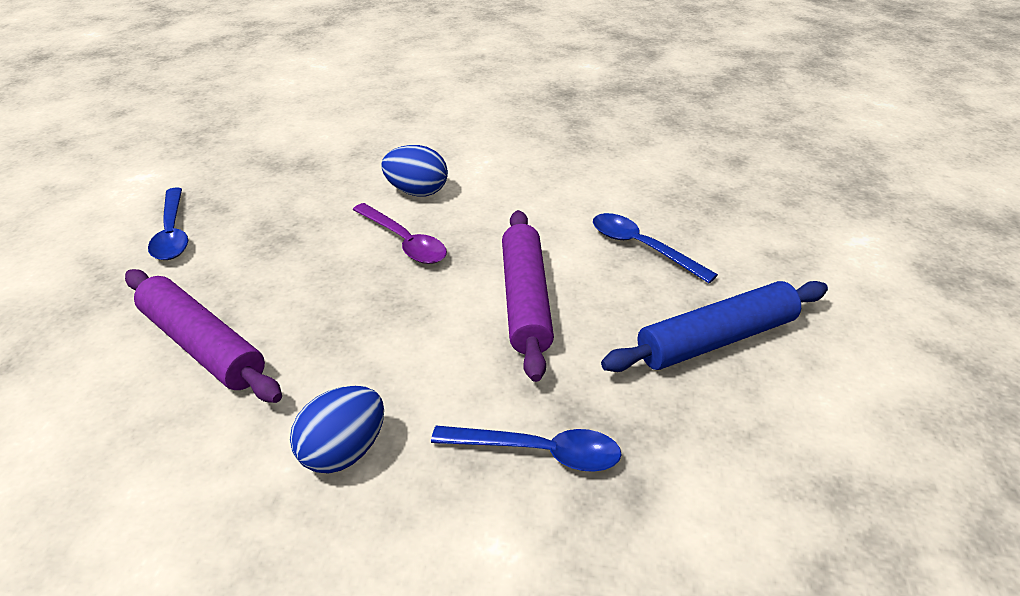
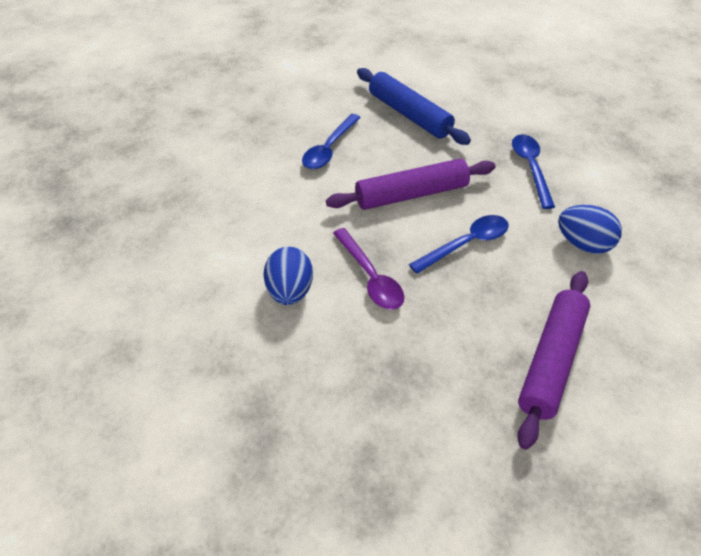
camera: 105 degrees left, 10 degrees up
blue spoon [148,188,188,260] -> blue spoon moved to [409,215,509,274]
purple spoon [353,203,447,264] -> purple spoon turned 120 degrees clockwise [333,228,404,310]

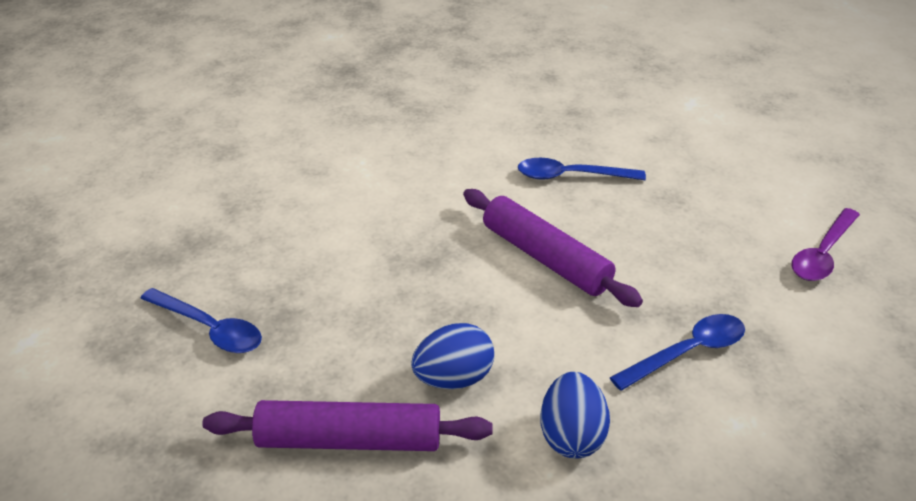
camera: 65 degrees right, 10 degrees down
blue egg [263,247,313,305] -> blue egg moved to [411,323,494,389]
purple spoon [333,228,404,310] -> purple spoon moved to [792,208,860,281]
blue rolling pin [357,68,471,145] -> none
blue spoon [409,215,509,274] -> blue spoon moved to [140,288,262,353]

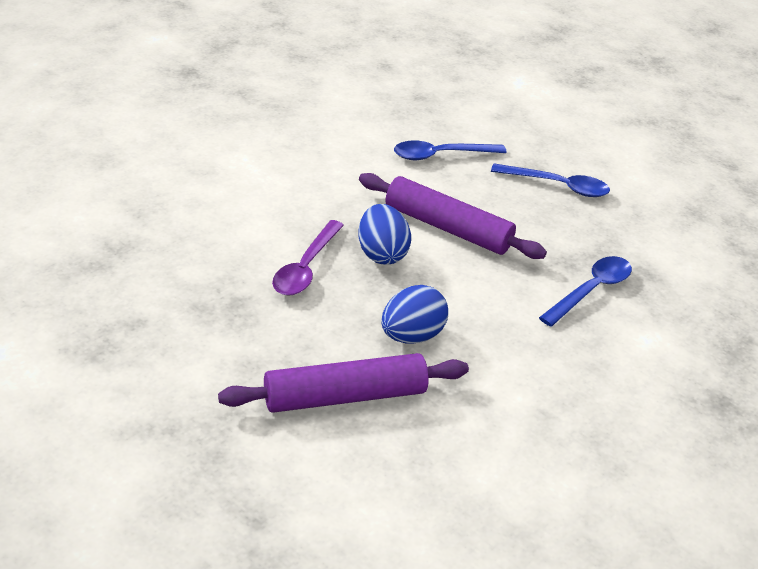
camera: 20 degrees left, 0 degrees up
blue spoon [140,288,262,353] -> blue spoon moved to [491,164,610,197]
blue egg [541,372,610,459] -> blue egg moved to [358,204,411,265]
purple spoon [792,208,860,281] -> purple spoon moved to [272,220,344,296]

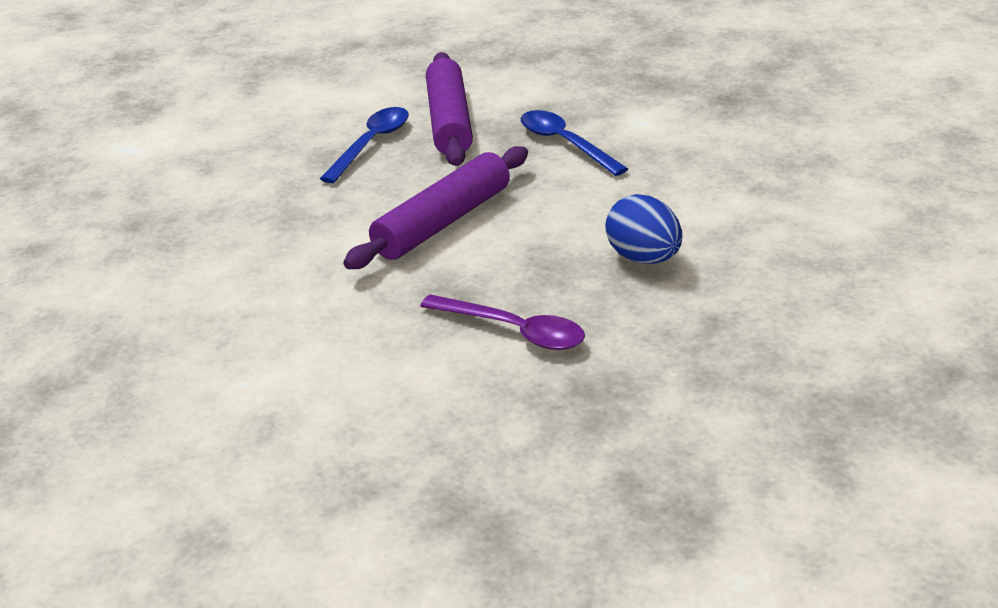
camera: 75 degrees left, 5 degrees down
purple rolling pin [218,353,469,413] -> purple rolling pin moved to [426,52,473,166]
blue egg [358,204,411,265] -> none
blue spoon [394,141,507,160] -> none

